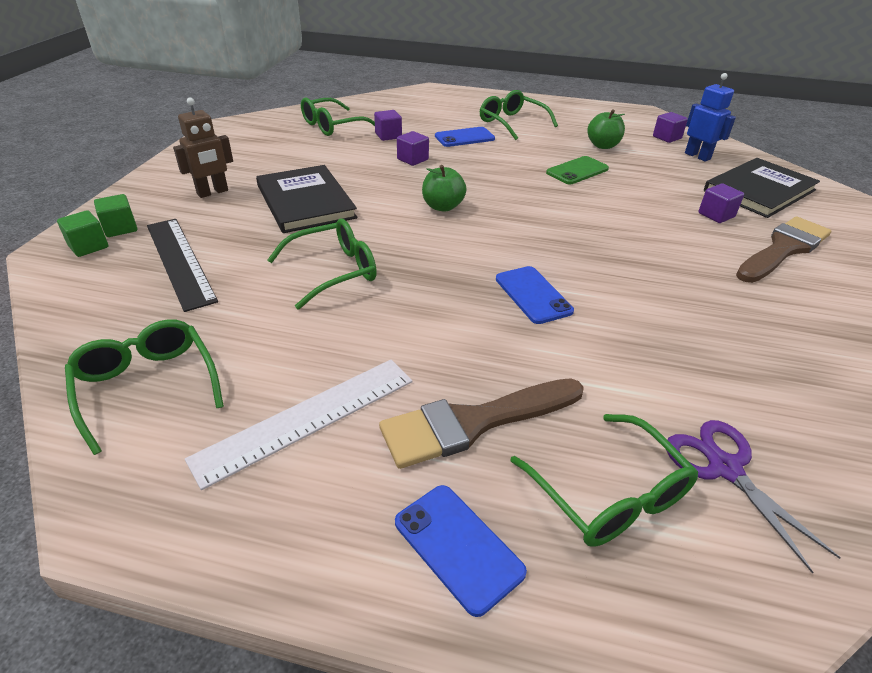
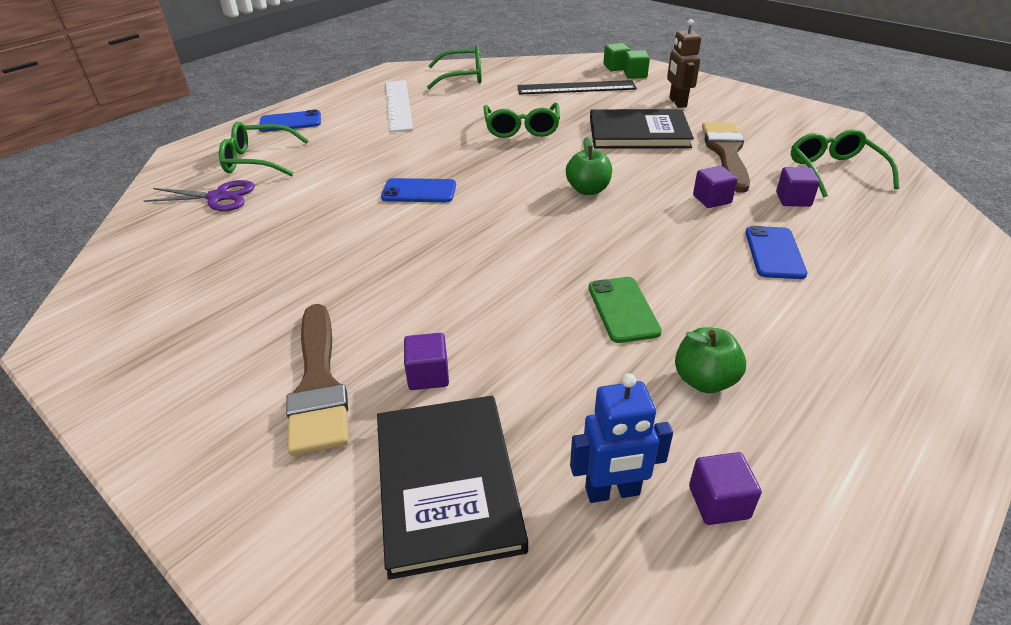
camera: 120 degrees right, 0 degrees up
brown brush [379,378,584,469] -> brown brush moved to [702,122,750,193]
green glasses [480,90,558,140] -> none

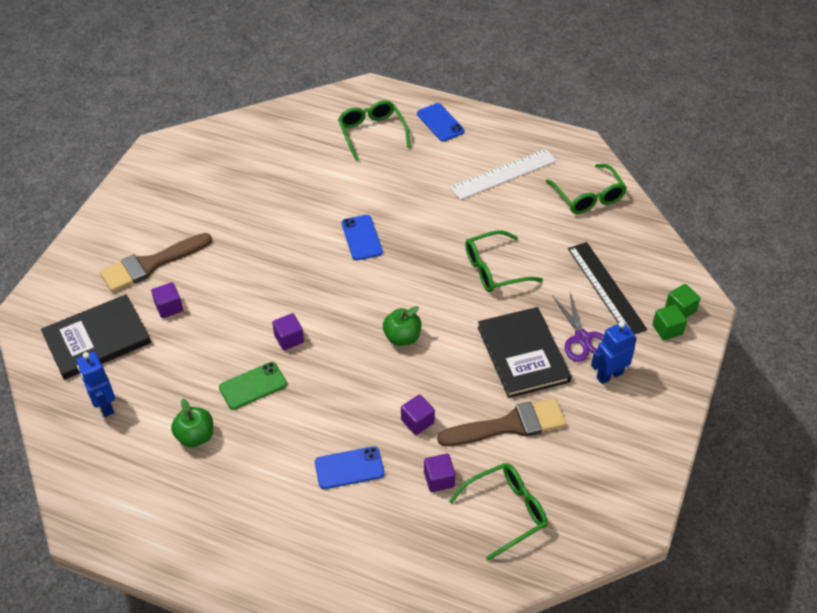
camera: 70 degrees right, 10 degrees up
purple scissors [144,180,255,211] -> purple scissors moved to [552,293,604,362]
brown robot [667,19,701,108] -> blue robot [591,321,637,384]
purple cube [689,452,762,525] -> purple cube moved to [272,313,304,350]

